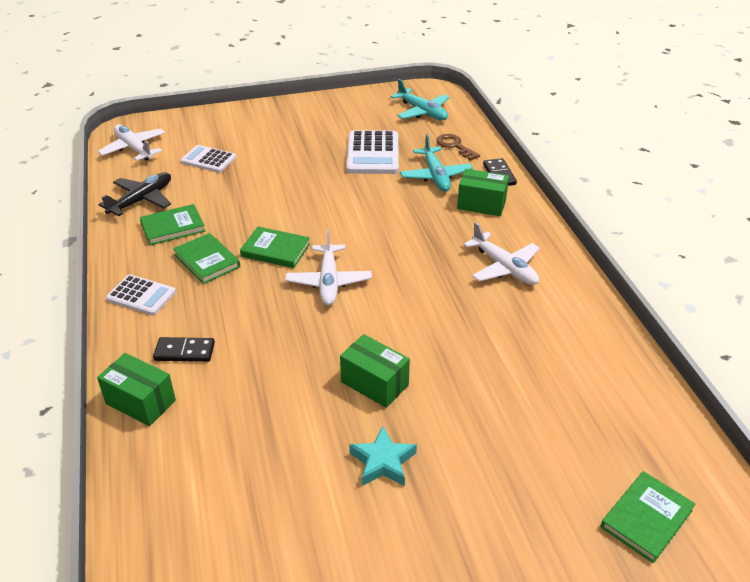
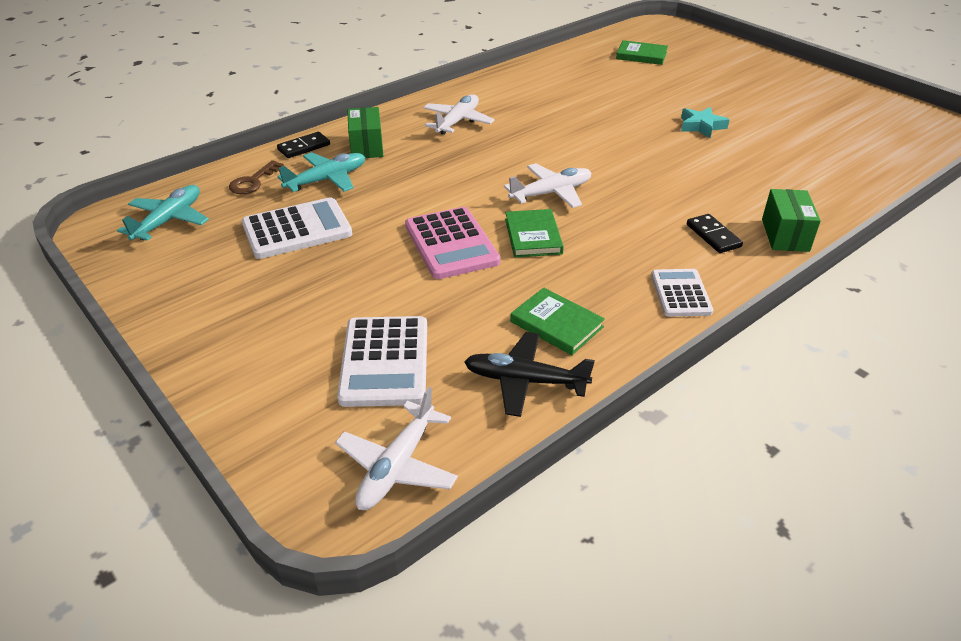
camera: 115 degrees left, 0 degrees up
green book [173,233,240,284] -> none
white calculator [181,145,236,173] -> white calculator [337,316,427,407], size x1.57
green box [340,334,410,408] -> none
none -> pink calculator [405,207,500,279]

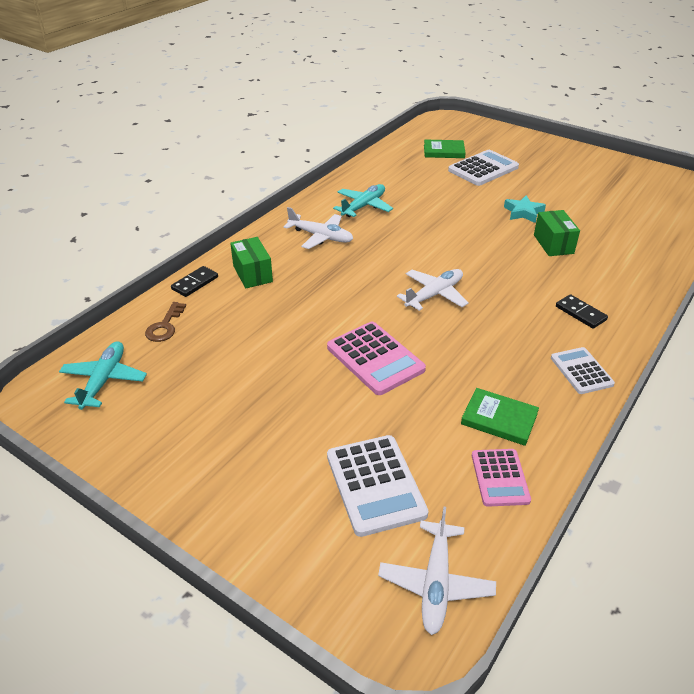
camera: 15 degrees left, 0 degrees up
white calculator [242,197,352,259] -> white calculator moved to [448,150,519,186]
turquoise plane [277,152,365,192] -> turquoise plane moved to [333,184,393,217]
white plane [423,94,495,135] -> white plane turned 105 degrees clockwise [284,207,353,249]
black plane [464,332,595,417] -> pink calculator [472,449,531,507]
green book [505,209,564,257] -> none
green box [762,189,821,252] -> green box moved to [534,210,580,256]

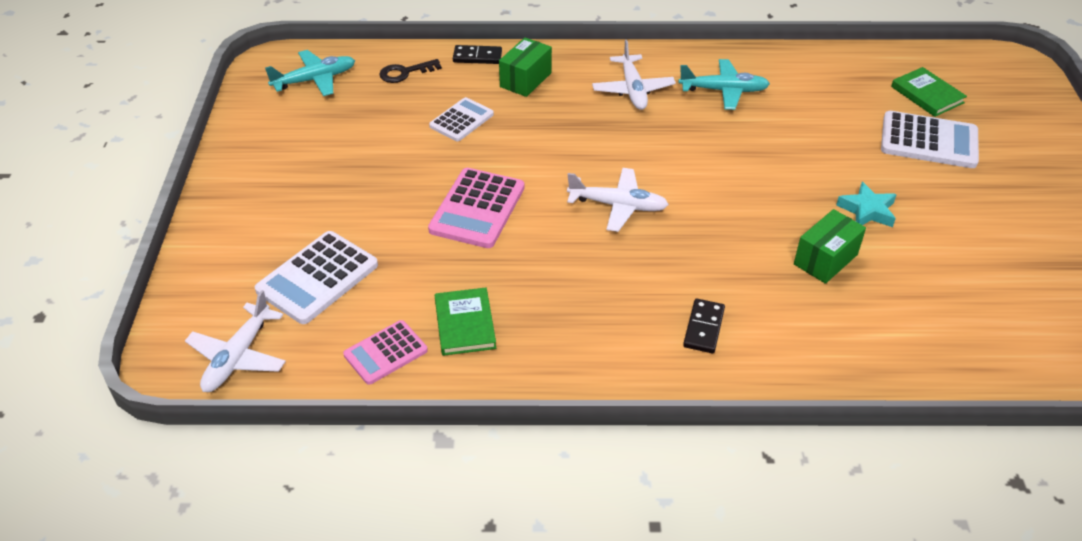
camera: 55 degrees right, 5 degrees up
brown key [145,302,186,342] -> black key [379,59,442,83]
white plane [378,507,496,635] -> white plane turned 45 degrees counterclockwise [185,290,286,392]
white calculator [551,347,615,394] -> white calculator moved to [429,97,494,141]

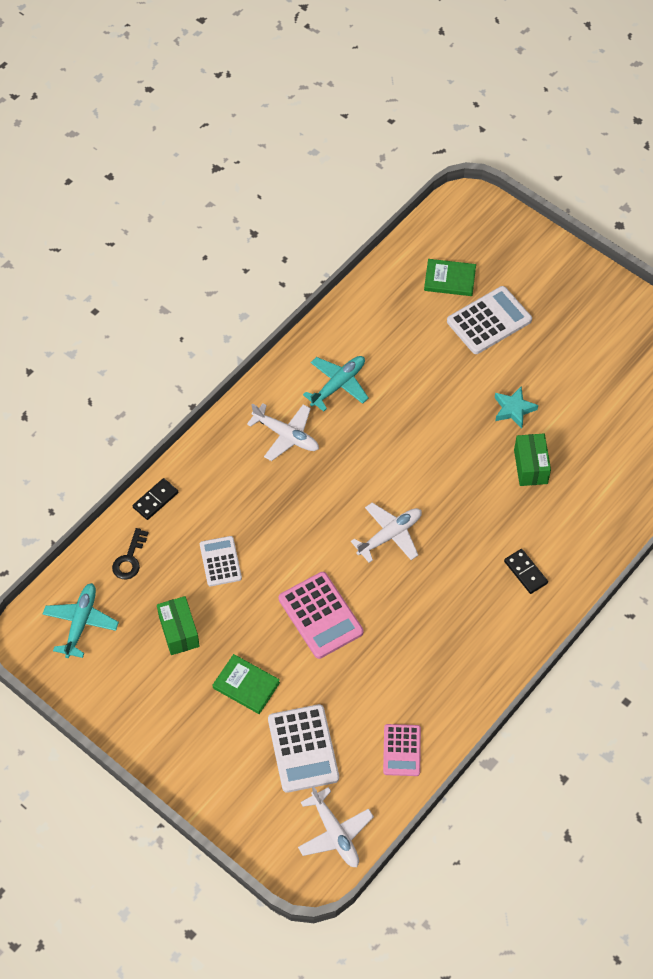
camera: 50 degrees left, 15 degrees up
green book [434,288,496,356] -> green book moved to [213,654,280,714]
green box [499,37,552,97] -> green box moved to [157,596,200,655]

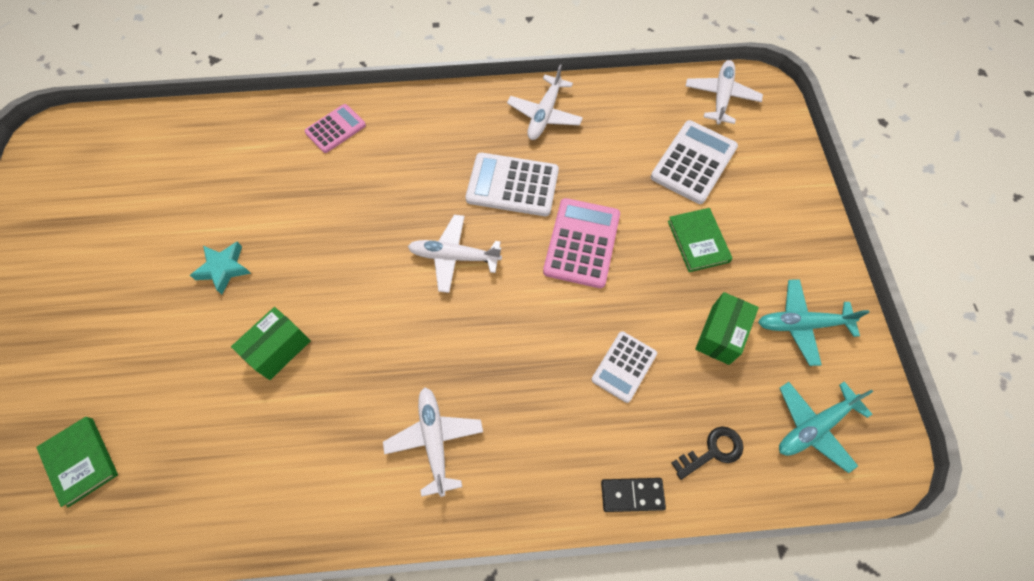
camera: 135 degrees left, 5 degrees up
turquoise plane [303,356,369,412] -> turquoise plane moved to [758,279,869,366]
pink calculator [383,724,421,776] -> pink calculator moved to [304,104,366,153]
white calculator [447,286,532,354] -> white calculator moved to [465,153,559,216]
black domino [504,549,548,594] -> none
green box [514,434,551,486] -> green box moved to [231,307,311,380]
none -> white plane [507,65,583,140]

